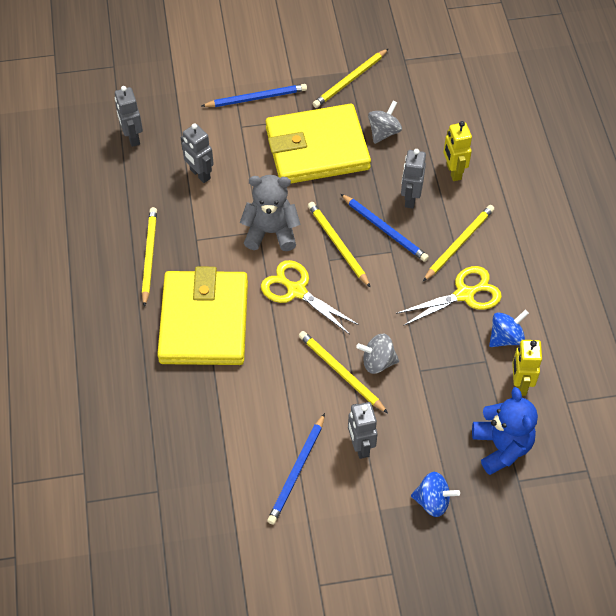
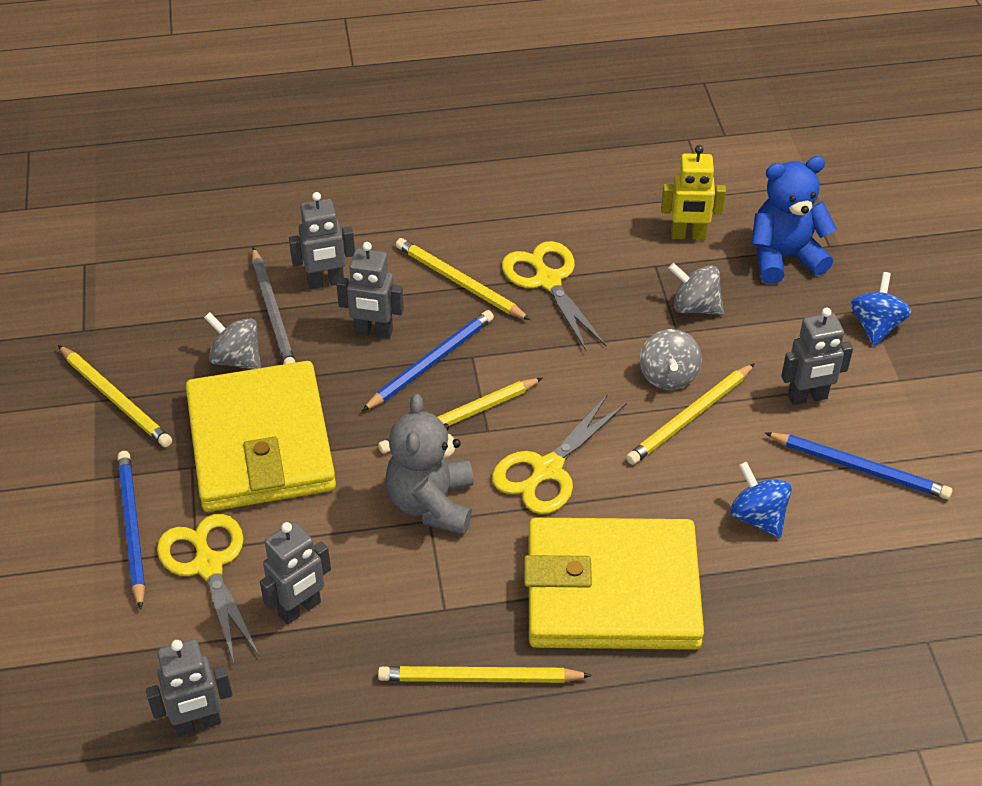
camera: 90 degrees left, 10 degrees down
yellow robot [443,121,472,181] -> grey robot [289,192,355,289]
blue spinning top [489,310,529,347] -> blue spinning top moved to [730,462,792,538]
none -> yellow scissors [157,514,260,662]
none -> grey pencil [252,247,296,364]
none -> grey spinning top [668,263,724,315]

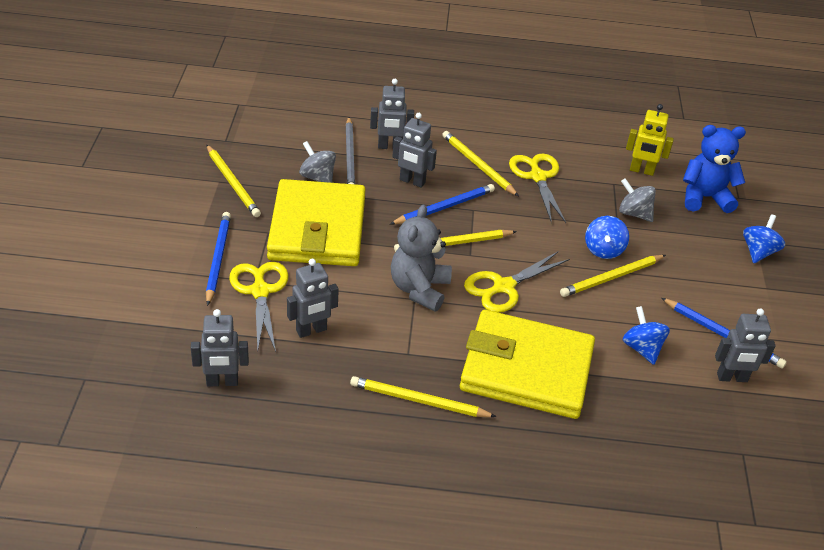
camera: 10 degrees right, 5 degrees down
grey spinning top [640,329,702,390] -> blue spinning top [585,216,629,259]
grey robot [781,308,853,405] -> grey robot moved to [715,309,776,382]

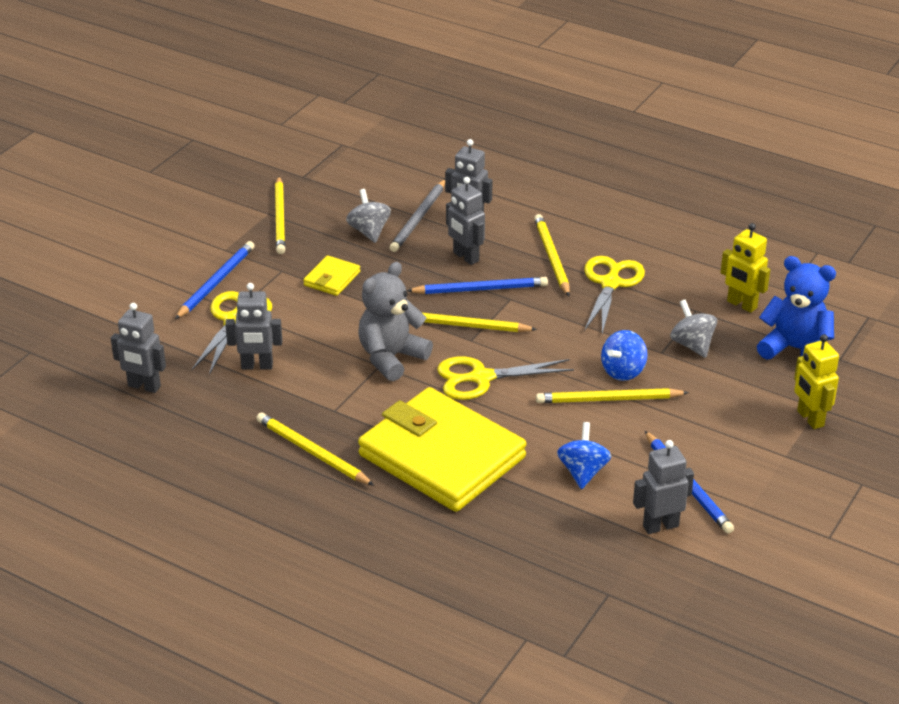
camera: 30 degrees right, 5 degrees down
yellow wallet [267,179,366,266] -> yellow wallet [303,255,360,296], size x0.41
grey robot [715,309,776,382] -> grey robot turned 135 degrees clockwise [633,440,694,534]
blue spinning top [743,214,785,263] -> yellow robot [794,334,839,429]

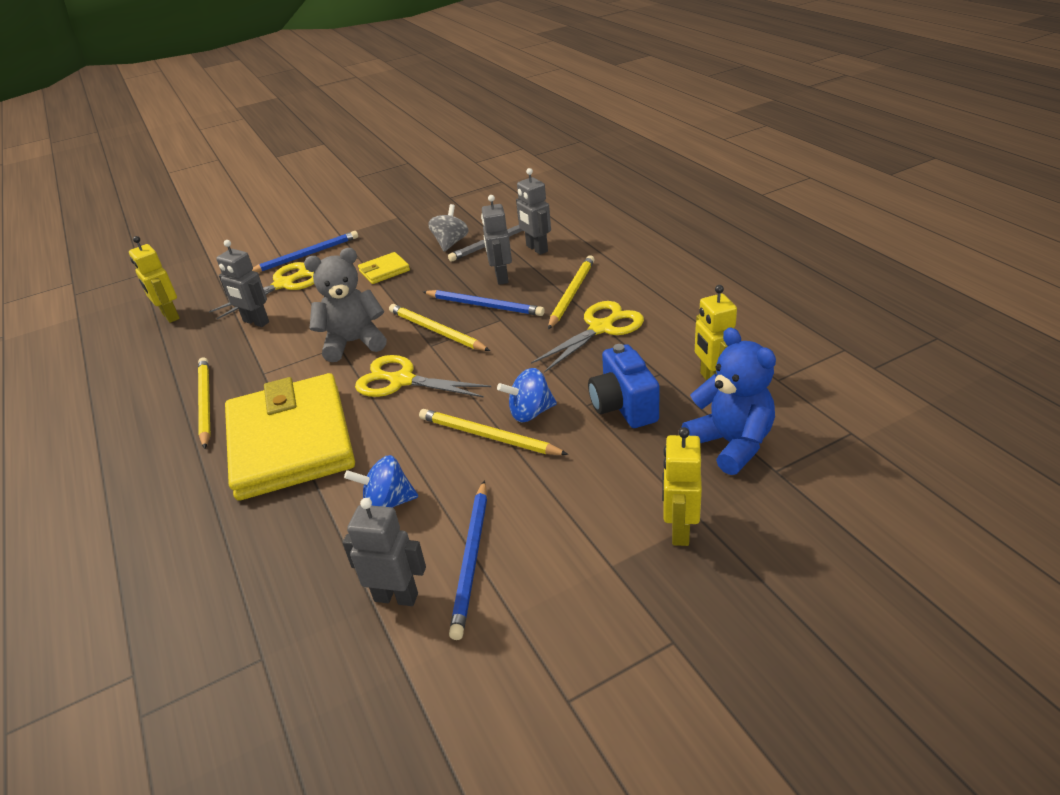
camera: 35 degrees right, 0 degrees up
grey robot [111,303,166,393] -> yellow robot [129,236,180,323]
yellow pencil [275,176,285,254] -> none
blue spinning top [557,422,611,489] -> blue spinning top turned 135 degrees counterclockwise [344,455,418,508]
grey spinning top [670,300,717,358] -> blue camera [588,344,660,428]

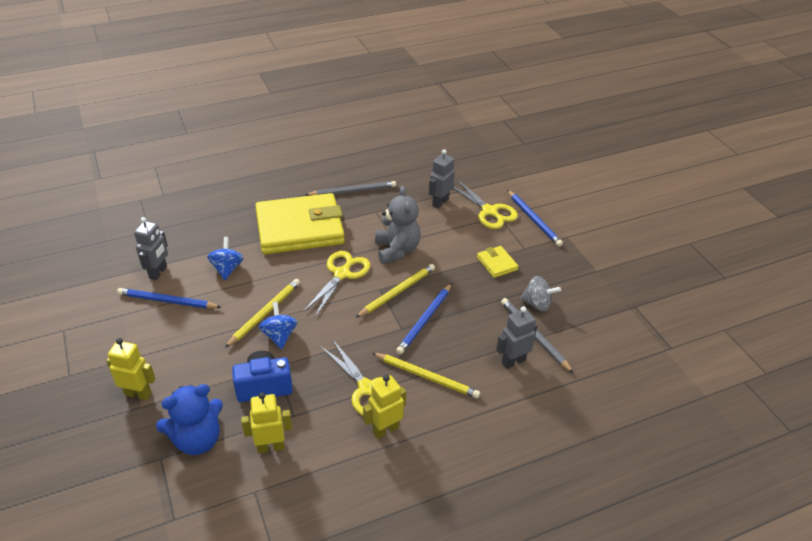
camera: 90 degrees right, 5 degrees up
yellow robot [129,236,180,323] -> yellow robot moved to [363,375,406,439]
yellow pencil [198,357,211,449] -> grey pencil [305,181,396,196]
grey robot [481,195,512,285] -> none

